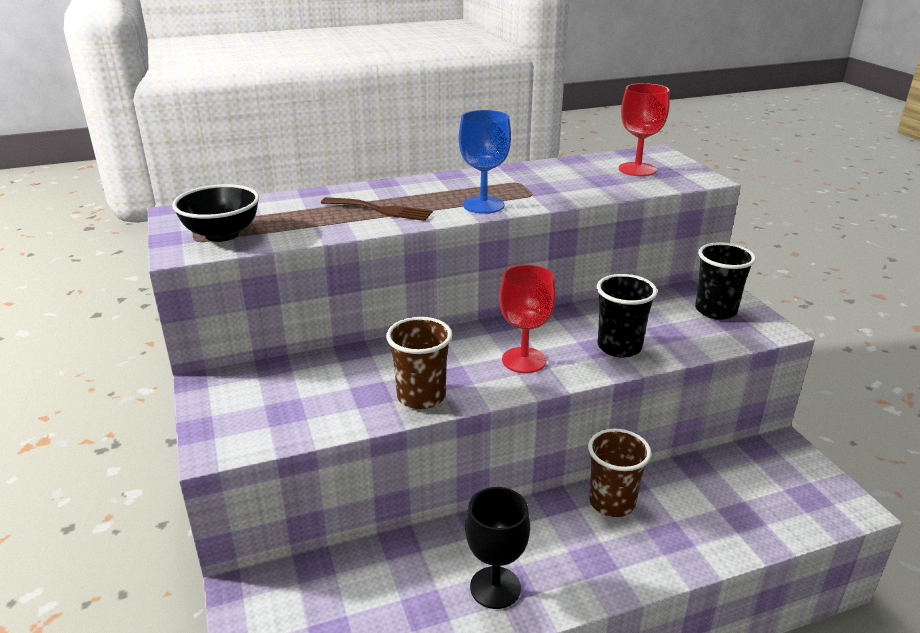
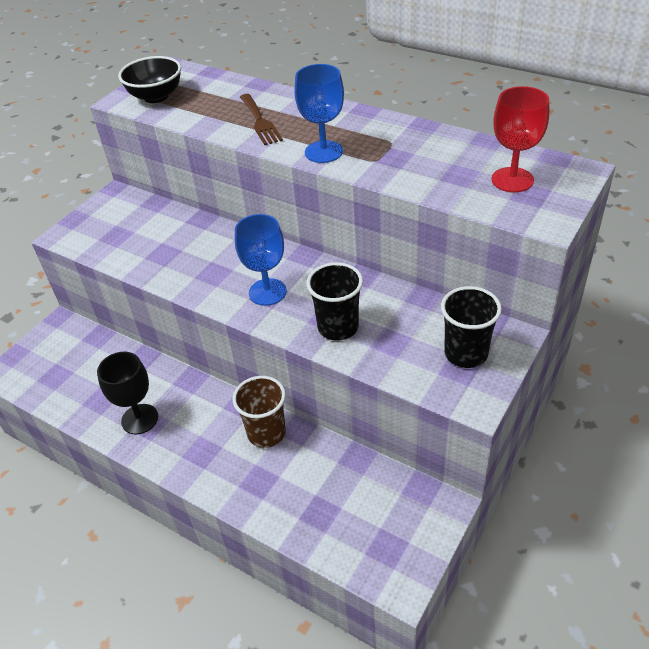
camera: 55 degrees right, 15 degrees up
brown cup [386,317,453,409] -> none
red goblet [499,265,556,373] -> blue goblet [235,214,287,306]

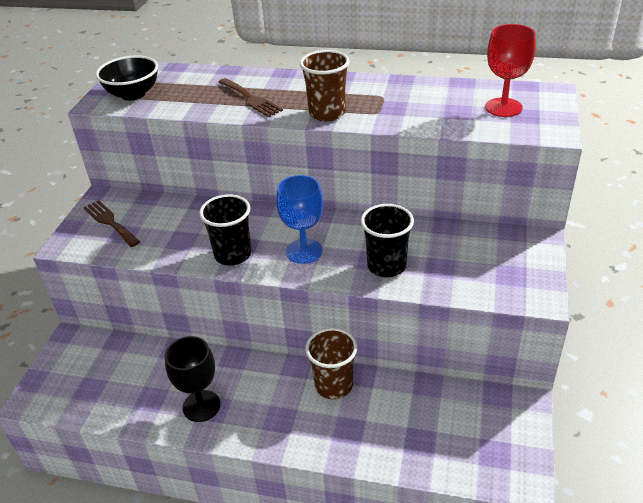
camera: 20 degrees left, 5 degrees down
blue goblet [294,64,344,163] -> brown cup [300,50,350,121]
black cup [441,286,502,368] -> black cup moved to [199,194,251,266]
none -> brown fork [83,200,140,247]

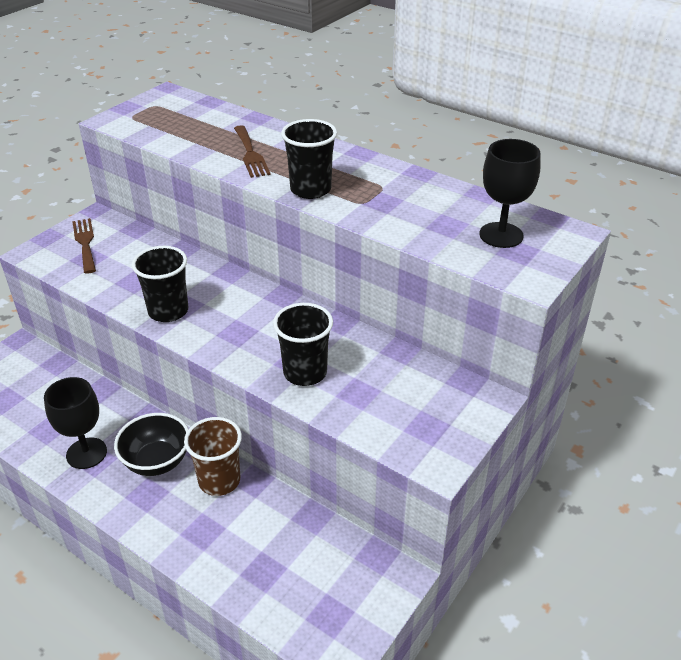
camera: 20 degrees right, 0 degrees up
black bowl [96,55,158,101] -> black bowl moved to [114,413,189,476]
blue goblet [276,175,323,264] -> none
brown cup [300,50,350,121] -> black cup [281,119,337,199]
red goblet [485,24,536,117] -> black goblet [479,139,541,248]

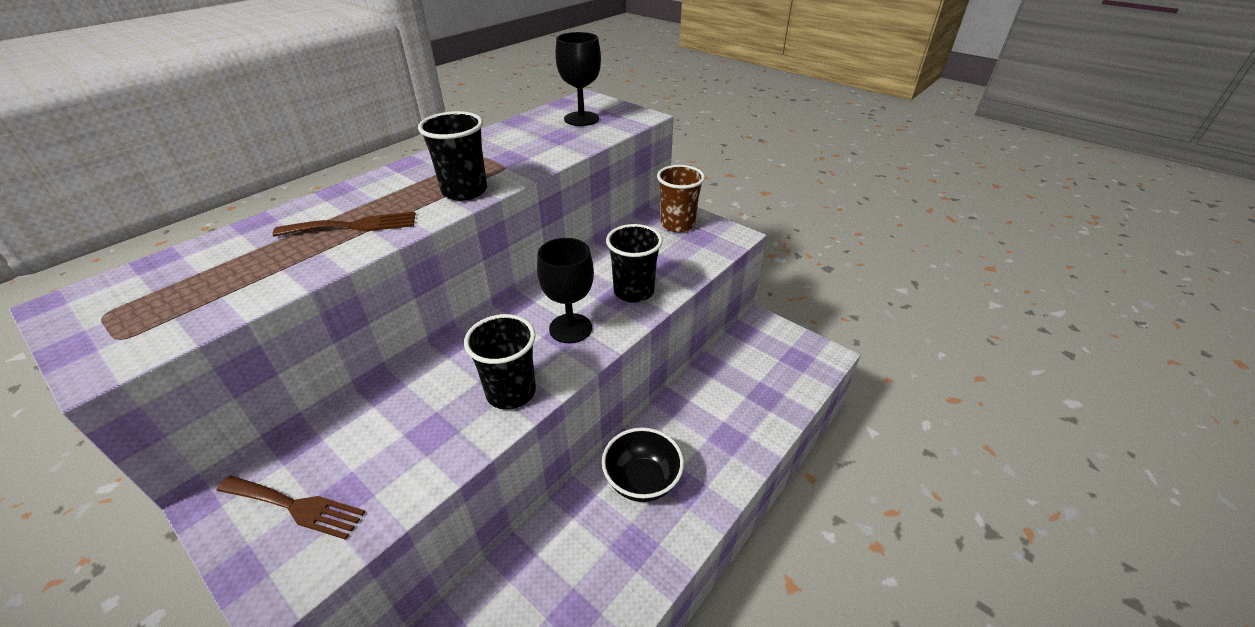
camera: 85 degrees left, 0 degrees up
black goblet [44,377,107,469] -> black goblet moved to [537,238,594,343]
brown fork [72,218,96,274] -> brown fork turned 150 degrees counterclockwise [216,476,365,540]
brown cup [184,417,242,496] -> brown cup moved to [657,165,705,232]

